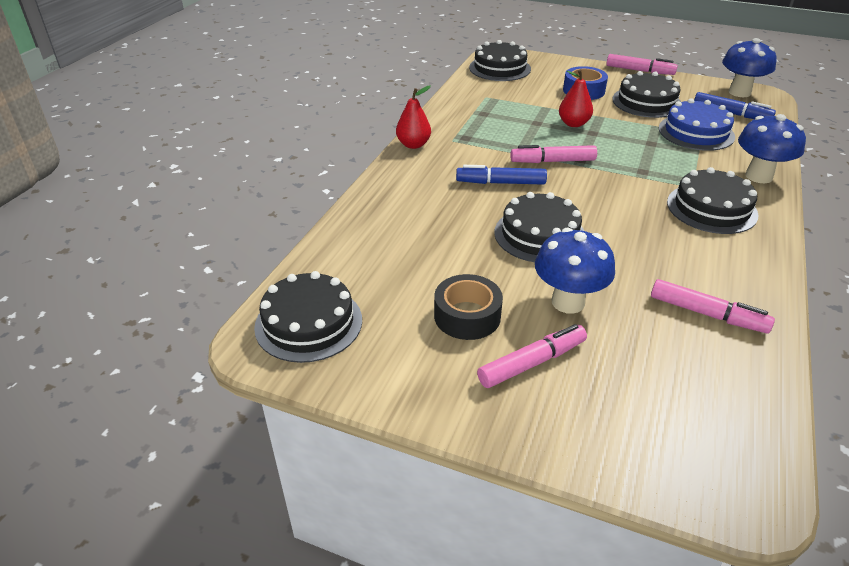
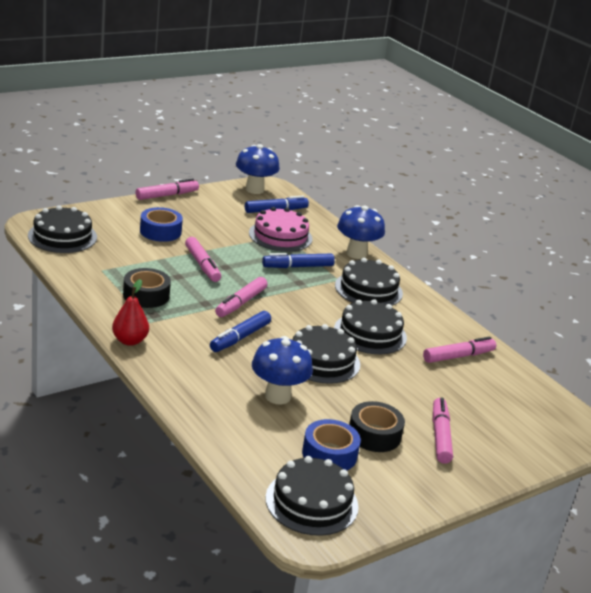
camera: 60 degrees left, 10 degrees down
blue mushroom [535,228,615,314] -> blue mushroom moved to [252,336,313,404]
red pear [559,69,593,127] -> pink marker [185,237,221,282]
black cake [612,71,681,118] -> black cake moved to [334,299,407,354]
blue cake [659,98,735,151] -> pink cake [249,207,312,252]
none -> black tape [123,268,171,308]
none -> blue marker [262,253,335,268]
none -> blue tape [302,419,361,470]

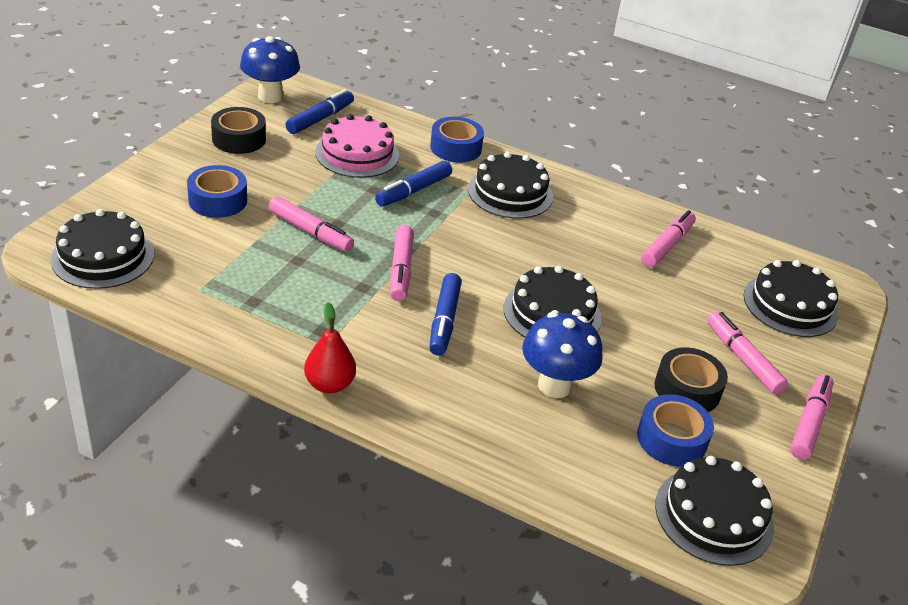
camera: 30 degrees left, 10 degrees up
black tape [123,268,171,308] -> black tape moved to [211,107,266,154]
pink marker [136,179,199,200] -> pink marker moved to [790,374,834,460]
black cake [334,299,407,354] -> black cake moved to [743,260,839,337]
blue mushroom [337,205,385,259] -> blue tape [430,117,484,163]

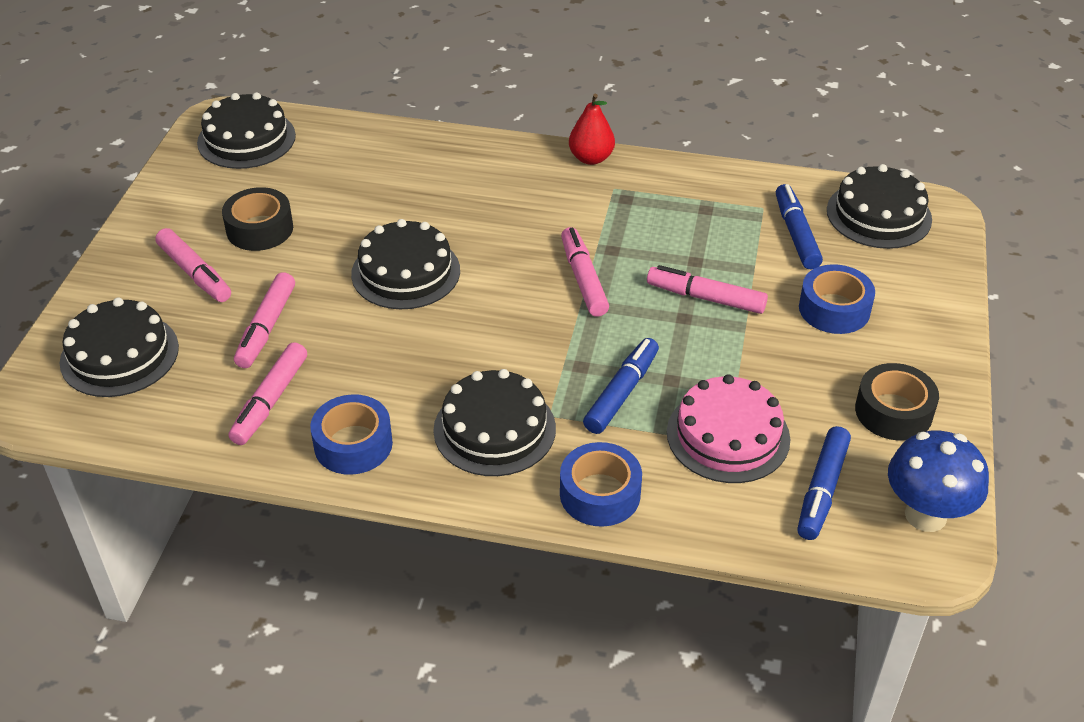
camera: 170 degrees right, 5 degrees up
blue marker [429,273,462,356] -> blue marker moved to [776,184,823,269]
blue mushroom [522,312,603,398] -> none
blue tape [637,394,714,466] -> blue tape moved to [310,394,393,475]
pink marker [790,374,834,460] -> pink marker moved to [234,272,295,368]

